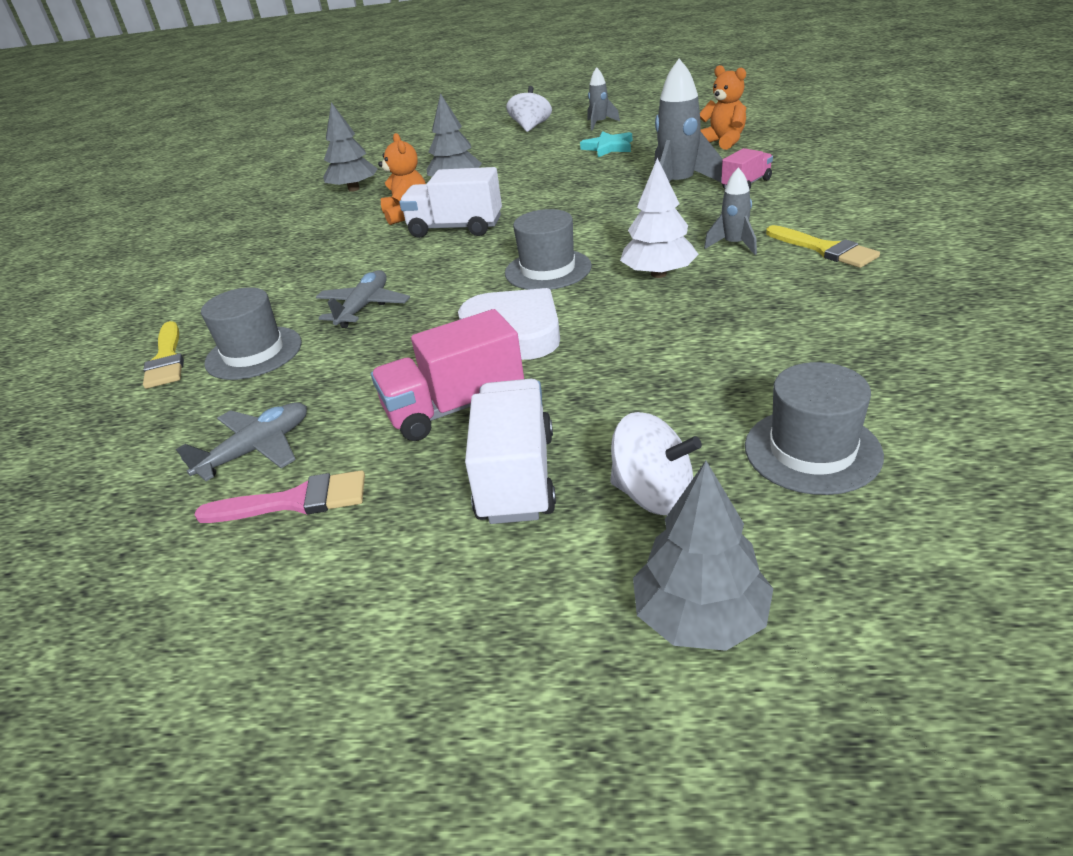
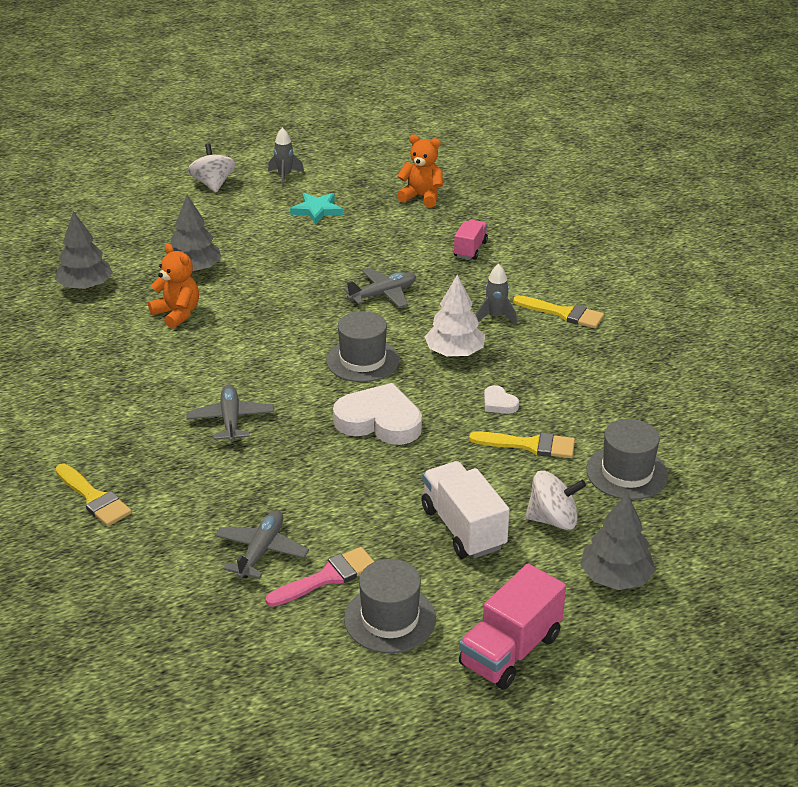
camera: 30 degrees left, 0 degrees up
grey hat [201,287,302,380] -> grey hat moved to [344,559,436,653]
pink truck [371,309,524,441] -> pink truck moved to [459,564,566,690]
white truck [399,167,502,238] -> none
grey rocket [654,59,722,183] -> none
none -> grey plane [343,268,416,308]
none -> yellow brush [469,431,575,458]
none -> white heart [484,385,519,414]

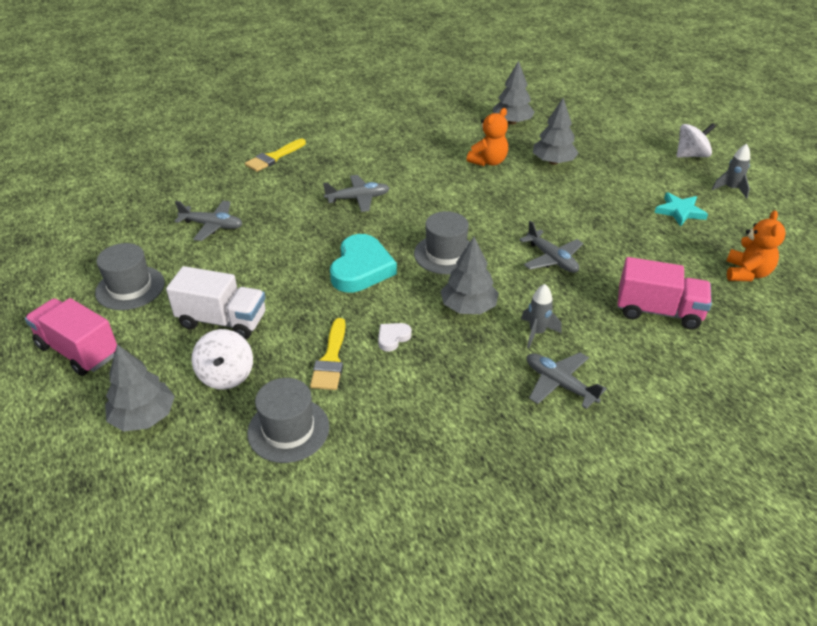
camera: 85 degrees right, 5 degrees up
pink brush [265,547,375,607] -> none
white heart [333,383,422,445] -> turquoise heart [330,234,397,292]
white truck [421,461,510,558] -> white truck turned 45 degrees clockwise [166,266,266,339]
white tree [425,275,485,357] -> grey tree [441,237,499,314]
pink truck [454,220,488,260] -> pink truck [618,257,712,330], size x1.65
yellow brush [513,295,604,328] -> grey plane [527,352,607,409]

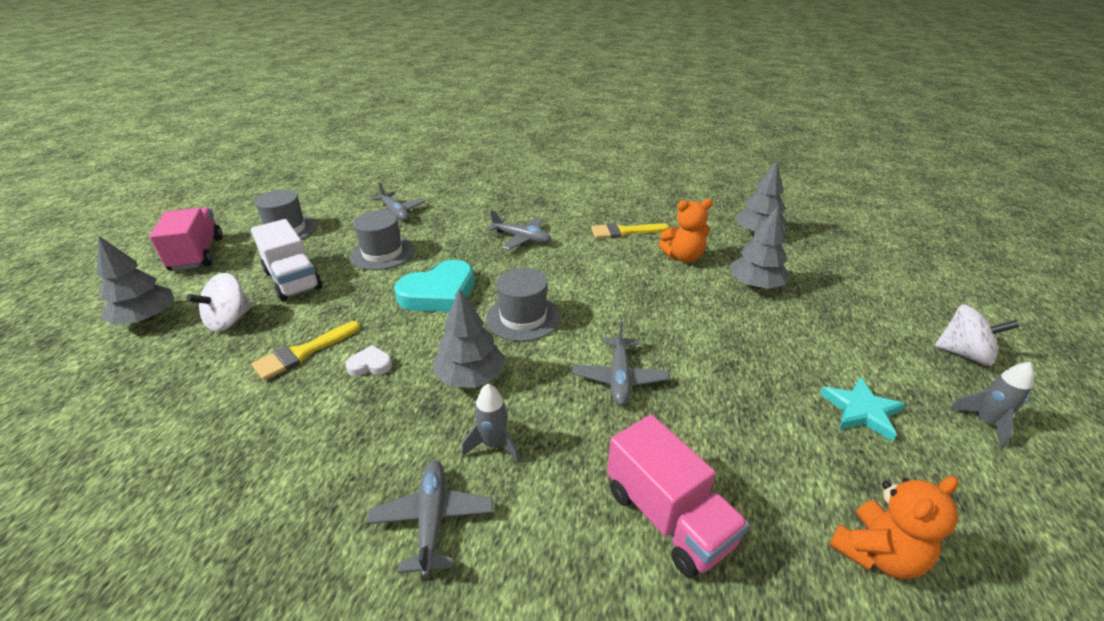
camera: 40 degrees right, 5 degrees down
yellow brush [245,139,306,172] -> yellow brush moved to [591,223,669,239]
grey hat [247,378,329,463] -> grey hat moved to [350,210,415,270]

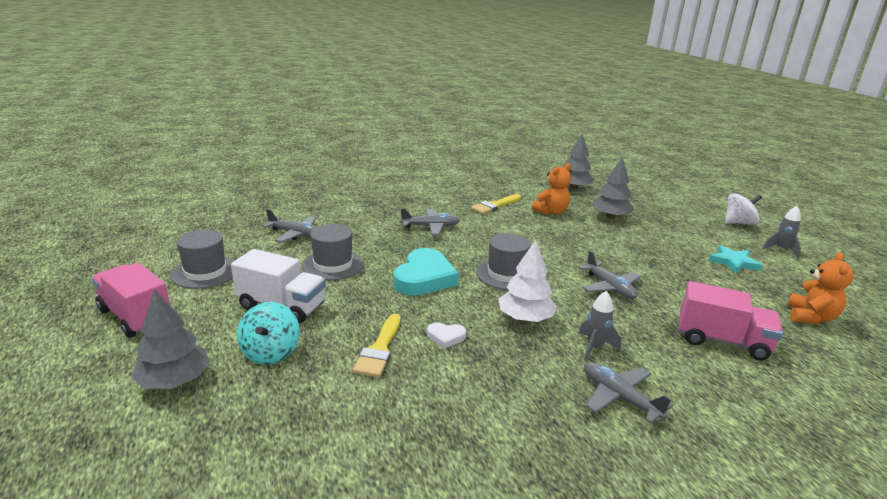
camera: 35 degrees left, 10 degrees down
white spinning top [186,273,252,332] -> turquoise spinning top [237,302,300,365]
white heart [345,345,392,376] -> white heart turned 135 degrees counterclockwise [427,322,466,349]
grey tree [433,289,505,388] -> white tree [498,240,557,322]

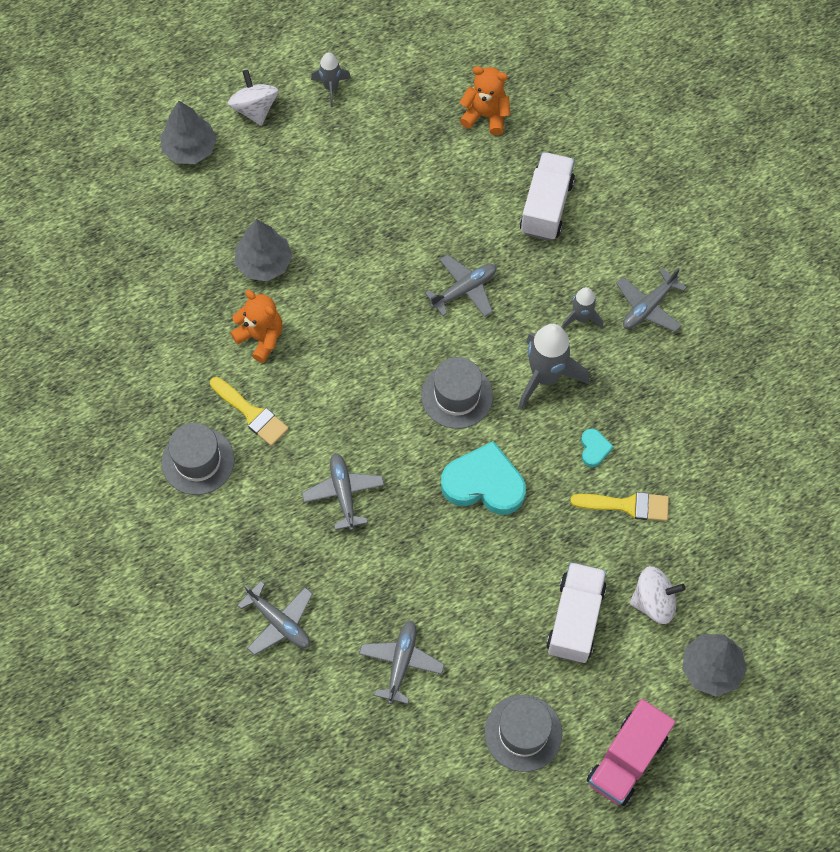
camera: 95 degrees left, 40 degrees up
turquoise spinning top [237,302,300,365] -> white spinning top [630,566,686,624]
grey hat [302,224,364,280] -> grey hat moved to [161,423,235,495]
white heart [427,322,466,349] -> turquoise heart [581,428,614,467]
white tree [498,240,557,322] -> grey rocket [518,324,589,410]
grey tree [563,133,594,190] -> grey tree moved to [160,101,217,164]
pink truck [679,281,783,361] -> white truck [520,152,575,241]
turquoise star [709,245,763,273] -> none
none -> grey plane [237,581,313,656]

